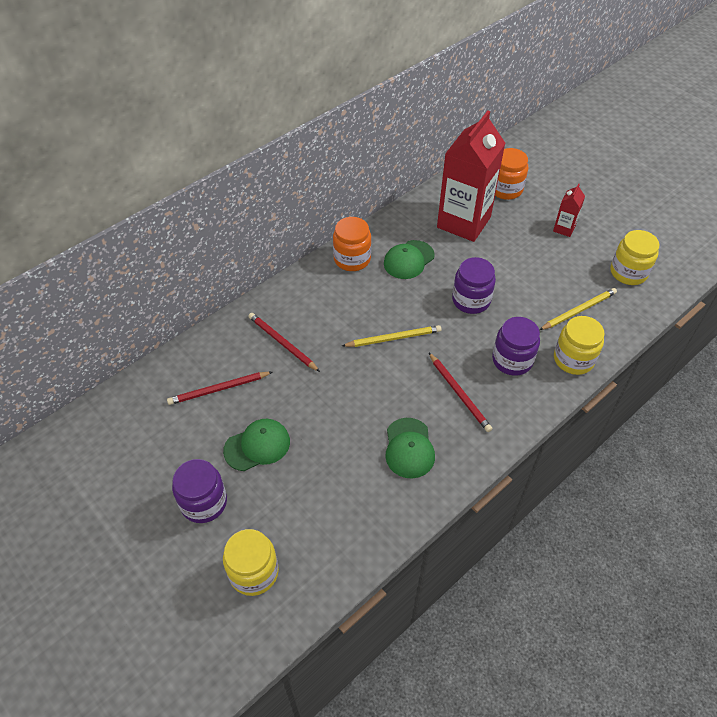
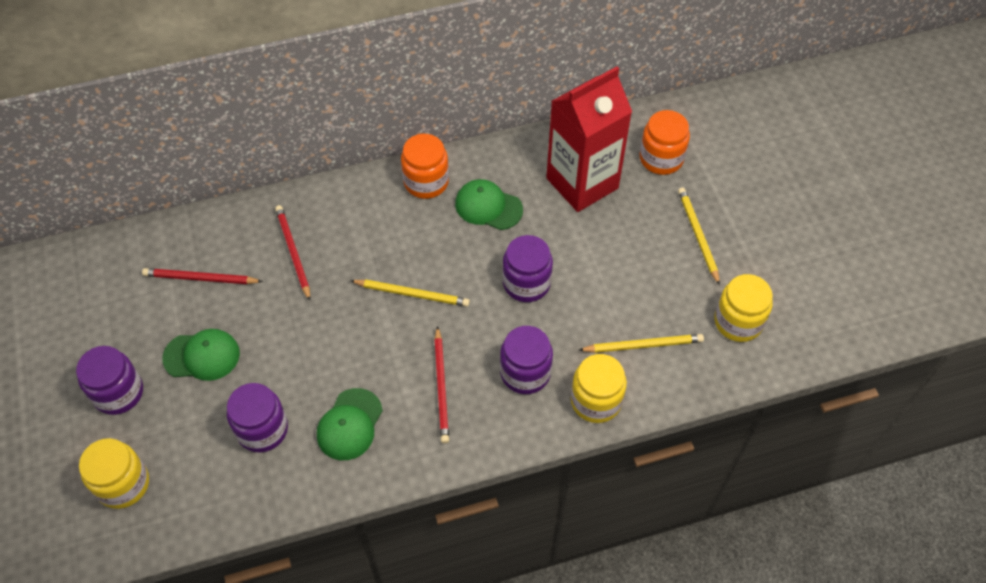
camera: 25 degrees right, 5 degrees up
green cap [384,240,435,279] -> green cap turned 45 degrees clockwise [455,179,523,230]
red carton [553,184,585,237] -> yellow pencil [678,187,720,285]
none -> purple jar [227,383,288,452]

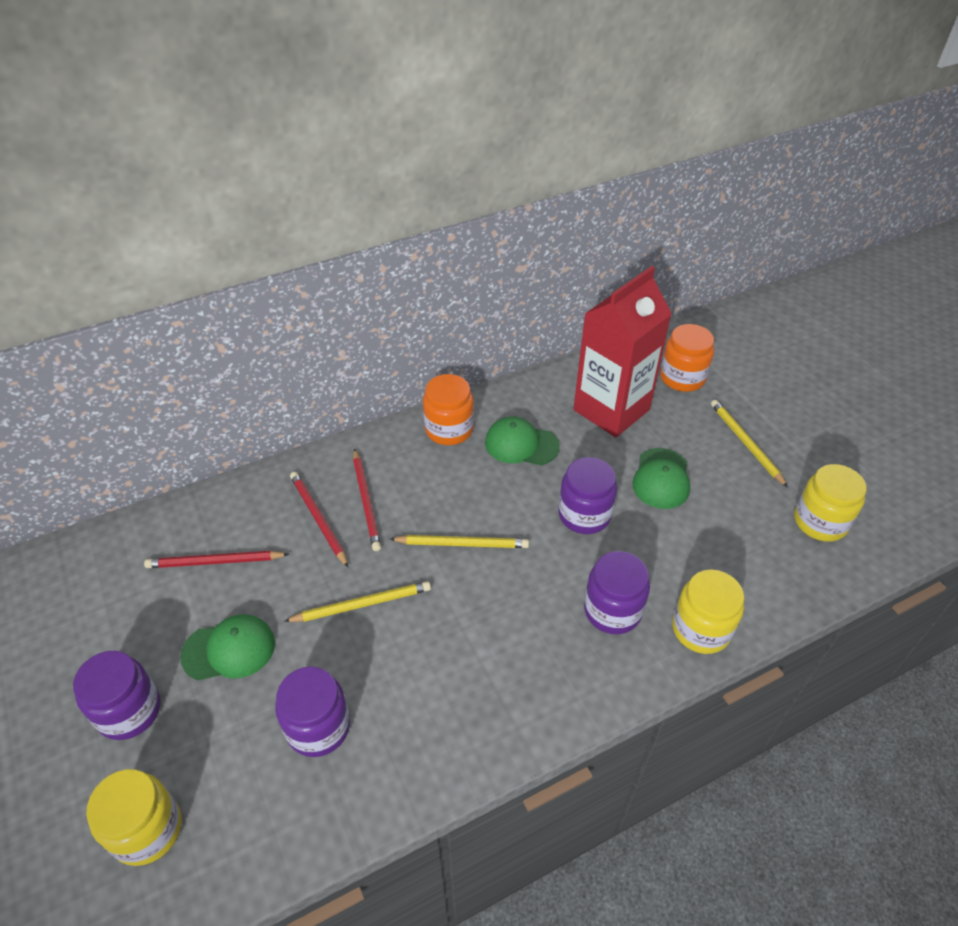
camera: 10 degrees left, 10 degrees down
green cap [317,388,383,460] -> green cap moved to [632,448,690,509]
red pencil [434,326,449,443] -> red pencil moved to [353,449,381,551]
yellow pencil [579,334,704,353] -> yellow pencil moved to [284,581,431,622]

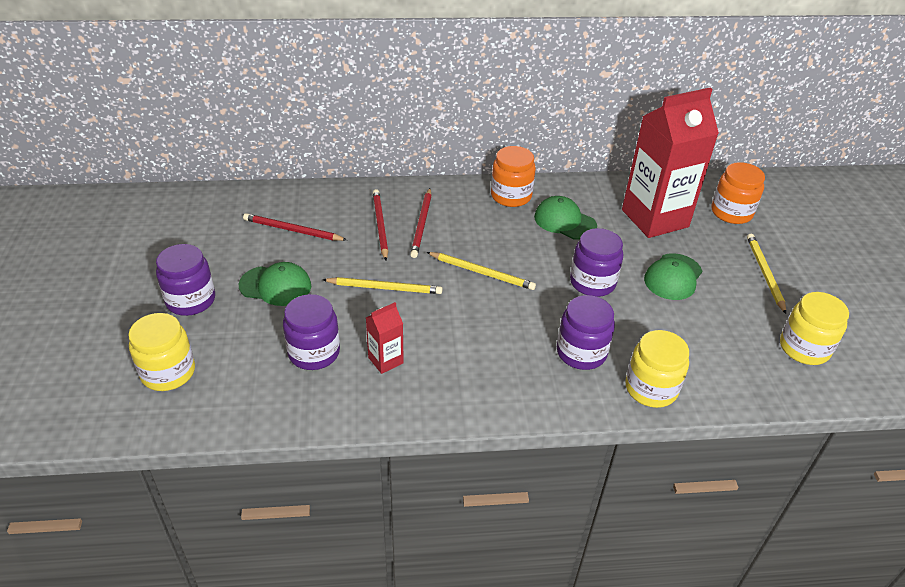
camera: 20 degrees right, 5 degrees down
none -> red carton [366,302,404,374]

